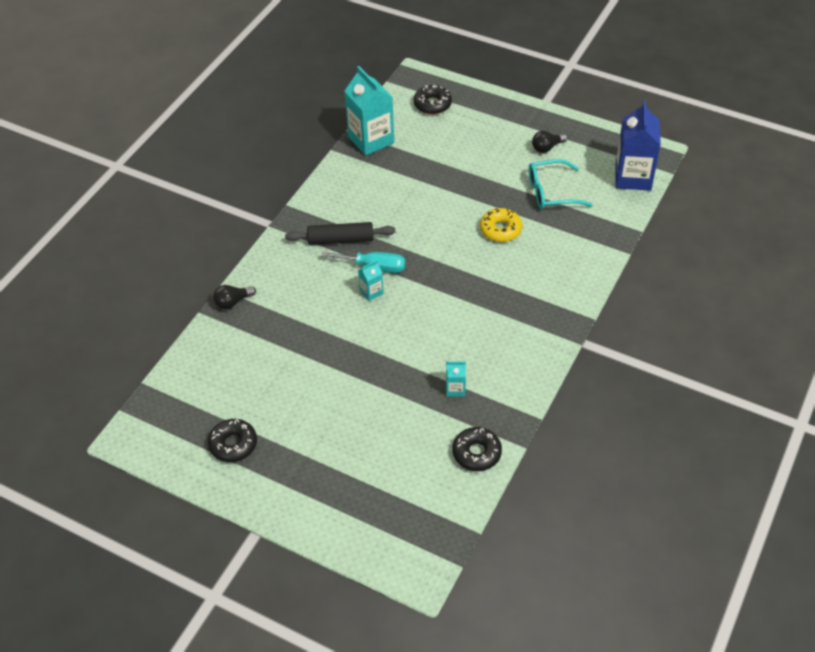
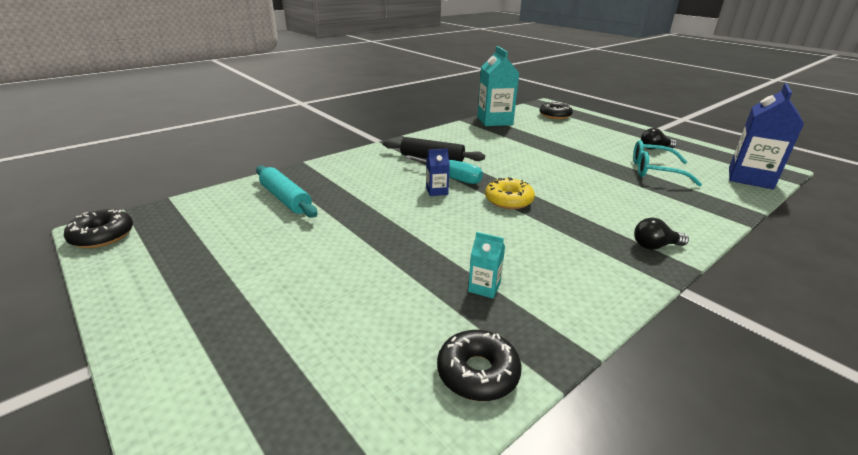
camera: 20 degrees right, 20 degrees down
black donut [208,419,257,462] -> black donut moved to [64,209,133,248]
black light bulb [213,285,256,309] -> black light bulb moved to [634,218,689,250]
turquoise carton [358,260,384,301] -> blue carton [426,149,450,196]
yellow donut [480,208,522,242] -> yellow donut moved to [485,177,535,209]
none -> turquoise rolling pin [256,166,317,218]

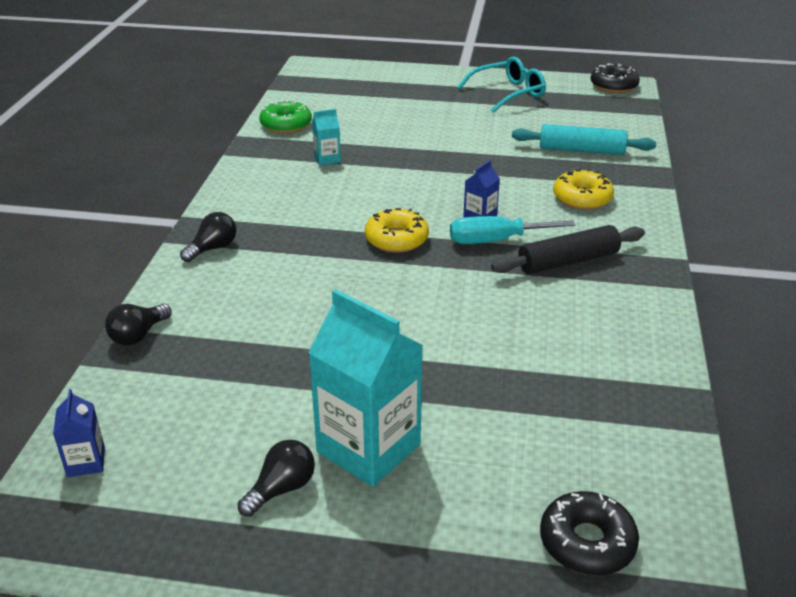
camera: 140 degrees right, 5 degrees up
black donut [437,330,522,401] -> green donut [259,100,312,133]
turquoise carton [477,46,519,126] -> turquoise carton moved to [308,289,424,487]
turquoise glasses [633,140,702,186] -> turquoise glasses moved to [457,56,546,113]
blue carton [729,83,804,189] -> blue carton [53,389,105,477], size x0.46
none -> black light bulb [105,303,172,345]
none -> yellow donut [553,169,614,210]

